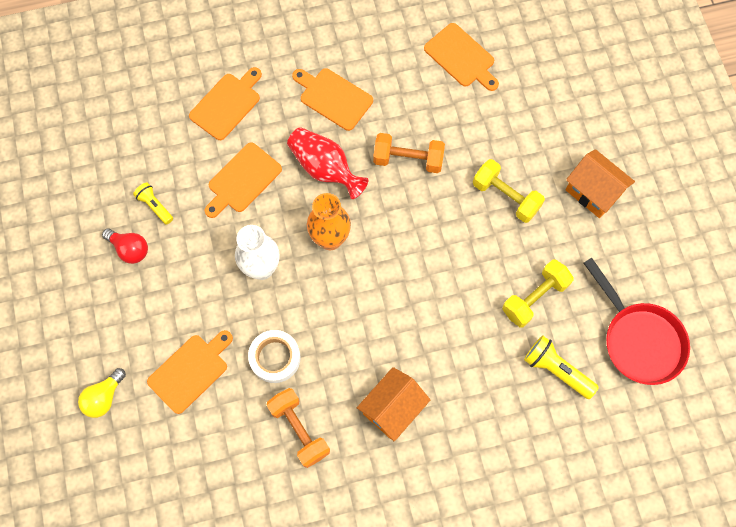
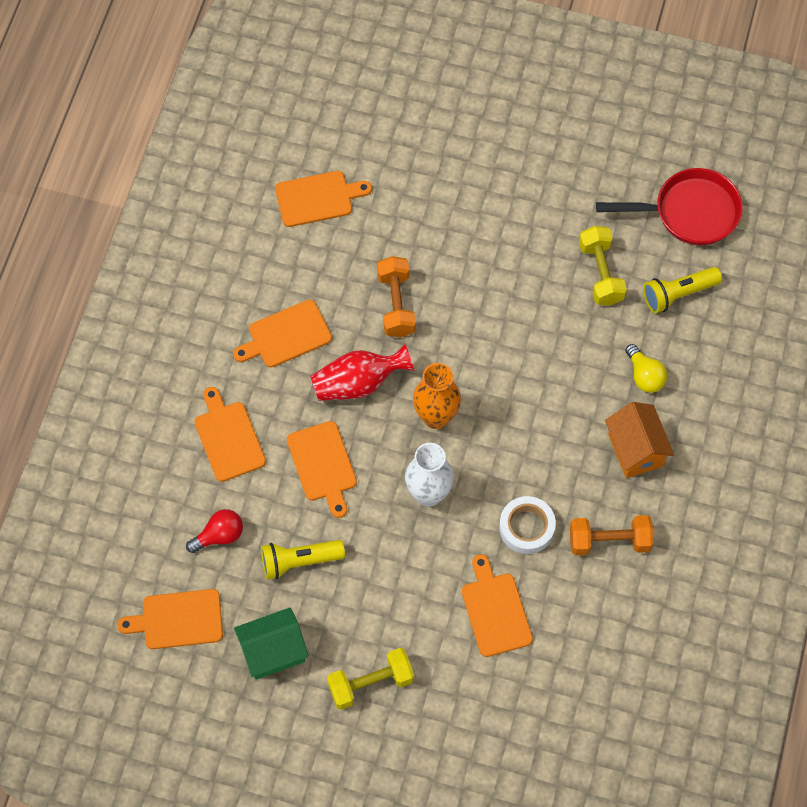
camera: 60 degrees left, 5 degrees down
yellow light bulb [78,368,126,418] -> yellow light bulb moved to [625,344,668,393]
red light bulb [102,228,148,264] -> red light bulb moved to [186,509,243,553]
yellow flashlight [133,183,173,225] -> yellow flashlight [261,540,345,580], size x1.56
orange dumbbell [373,133,445,173] -> orange dumbbell turned 45 degrees counterclockwise [377,256,416,338]
yellow dumbbell [473,159,545,223] -> yellow dumbbell moved to [327,648,414,710]
orange house [566,149,635,218] -> none
none -> orange cutting board [117,589,223,649]
none -> green house [234,608,309,680]

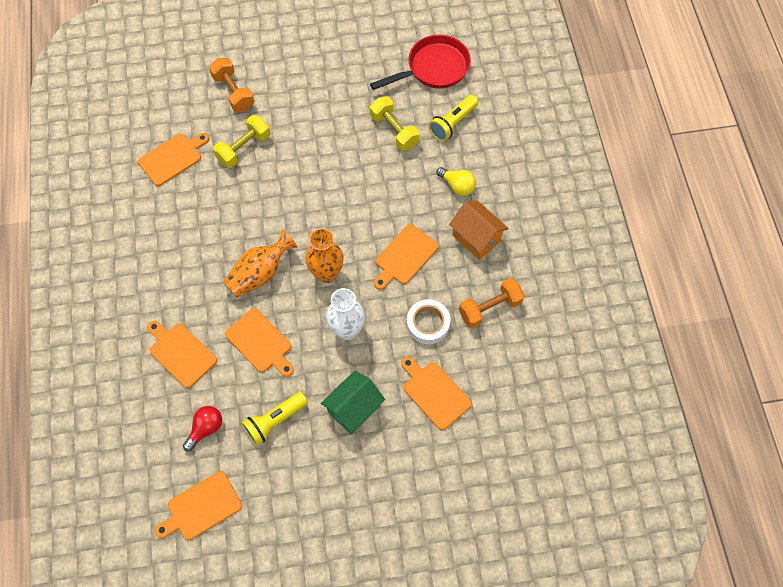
camera: 25 degrees left, 0 degrees up
orange cutting board [233,300,332,367] -> orange cutting board moved to [374,224,439,290]
green house [234,608,309,680] -> green house moved to [321,371,385,434]
red vase [310,344,414,401] -> orange vase [223,230,297,298]
yellow dumbbell [327,648,414,710] -> yellow dumbbell moved to [213,115,270,168]
orange dumbbell [377,256,416,338] -> orange dumbbell moved to [209,58,254,112]

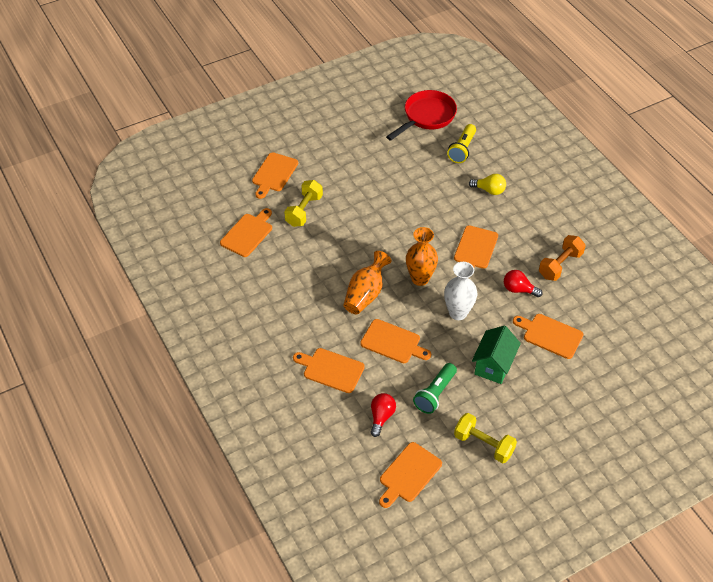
camera: 20 degrees left, 15 degrees down
orange dumbbell [209,58,254,112] -> orange cutting board [252,152,298,199]
yellow flashlight [242,392,308,446] -> green flashlight [413,363,457,414]
yellow dumbbell [370,96,420,151] -> yellow dumbbell moved to [454,413,517,463]
white tape [407,299,451,344] -> red light bulb [504,270,542,297]
orange house [449,200,509,260] -> none

